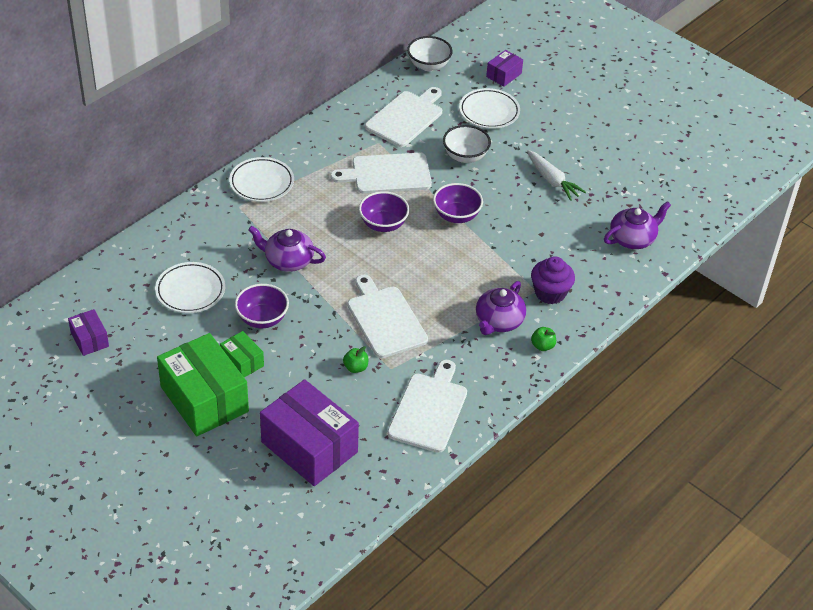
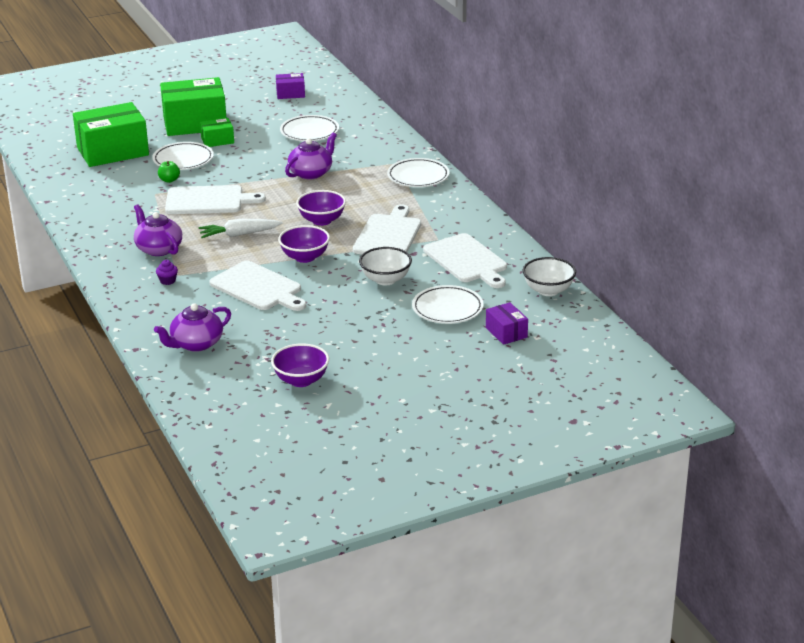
camera: 115 degrees right, 15 degrees down
purple bowl [235,284,289,328] -> purple bowl moved to [271,343,329,387]
purple box [260,379,359,486] -> green box [73,102,149,167]
white cutting board [387,360,467,453] -> white cutting board moved to [209,261,306,311]
white carrot [527,150,586,201] -> white carrot moved to [198,219,283,238]
purple cupcake [531,256,575,304] -> purple cupcake [156,260,178,285], size x0.50
green apple [531,327,556,351] -> none
purple teapot [604,201,671,249] -> purple teapot turned 60 degrees clockwise [154,303,231,352]
none -> white plate [152,142,214,170]

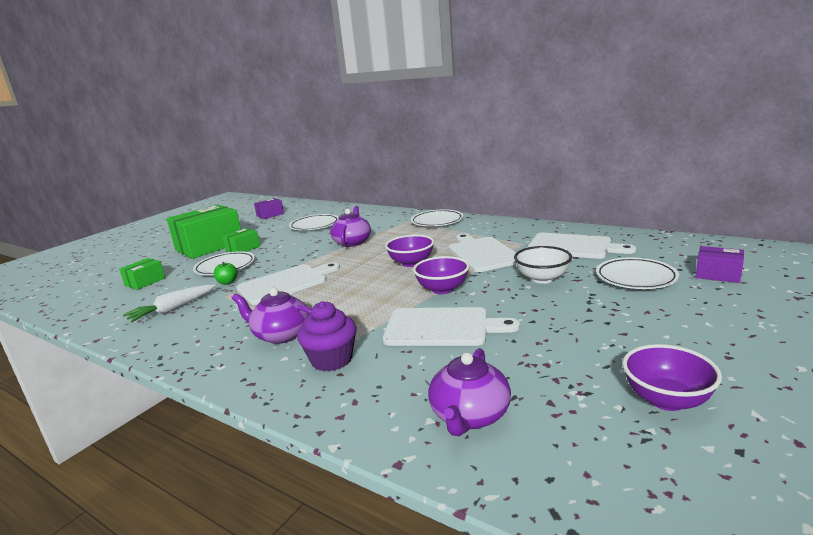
camera: 30 degrees left, 10 degrees down
green box [73,102,149,167] -> green box [119,258,165,290], size x0.48
purple cupcake [156,260,178,285] -> purple cupcake [297,301,357,371], size x2.02
white carrot [198,219,283,238] -> white carrot moved to [123,284,216,322]
white bowl [523,257,576,296] -> none

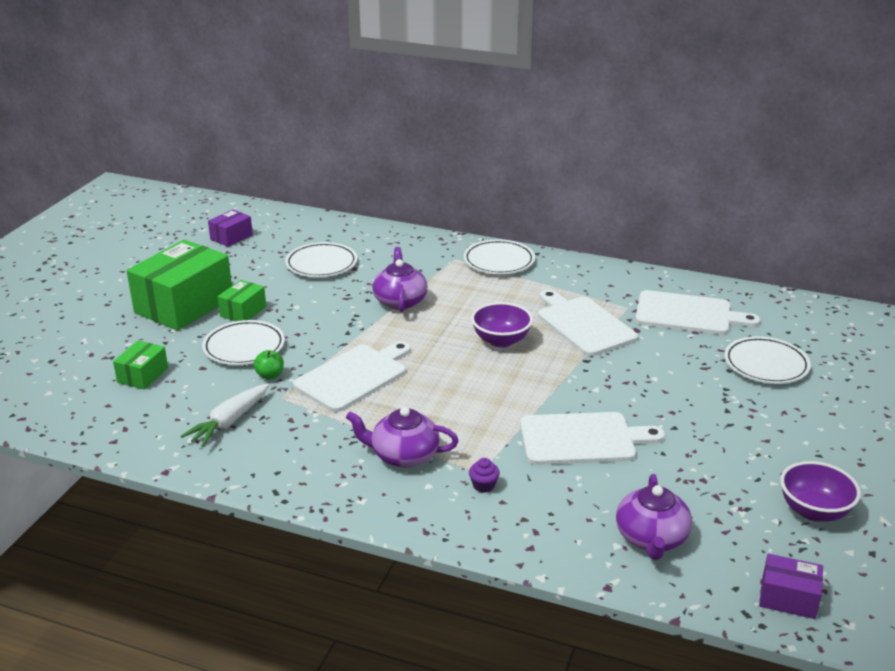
camera: 15 degrees left, 10 degrees up
purple cupcake [297,301,357,371] -> purple cupcake [469,458,500,493], size x0.50
purple bowl [413,256,470,294] -> none
white bowl [514,246,572,284] -> none
purple box [695,246,744,283] -> purple box moved to [759,554,823,619]

